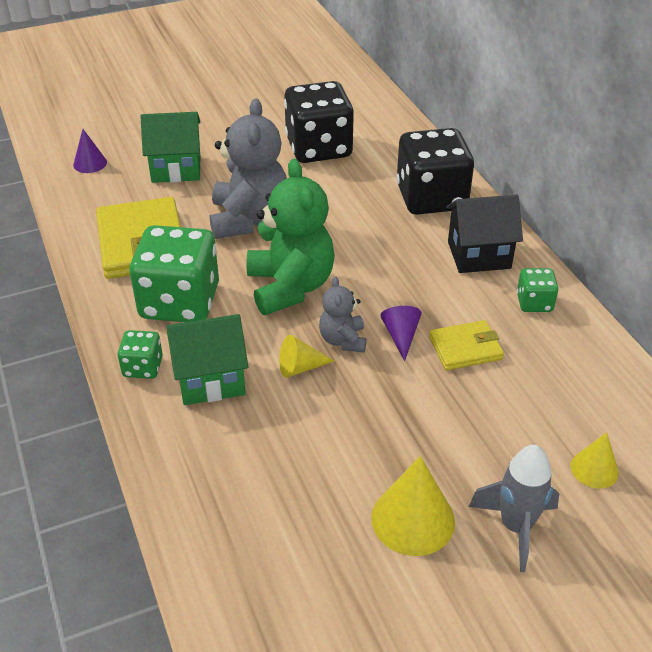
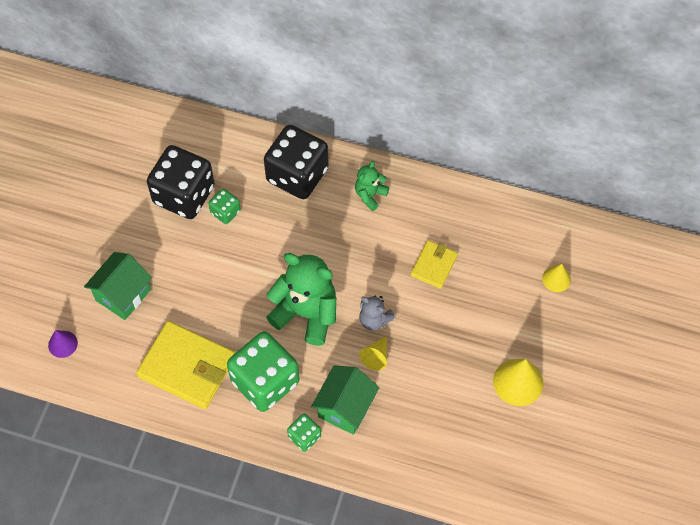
camera: 50 degrees left, 20 degrees up
grey teddy bear [210,98,287,239] -> none
purple cone [380,306,422,361] -> none
black house [446,195,523,273] -> green teddy bear [355,161,389,211]
grey rocket [469,445,559,572] -> none
green dice [517,268,558,312] -> green dice moved to [208,188,241,224]

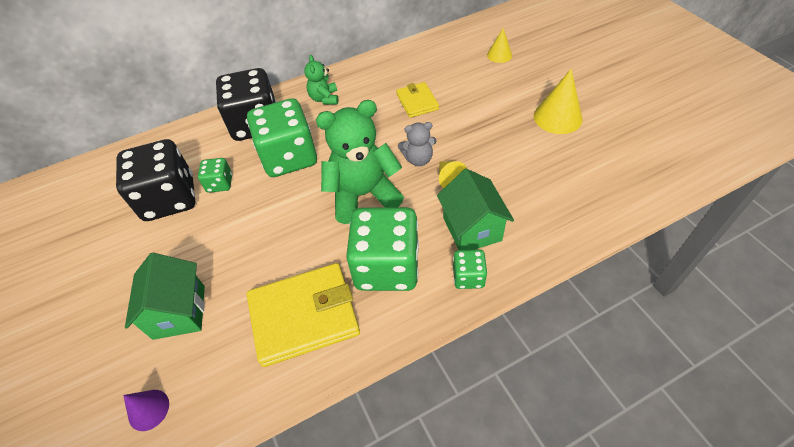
camera: 40 degrees left, 10 degrees down
none -> green dice [247,98,317,177]

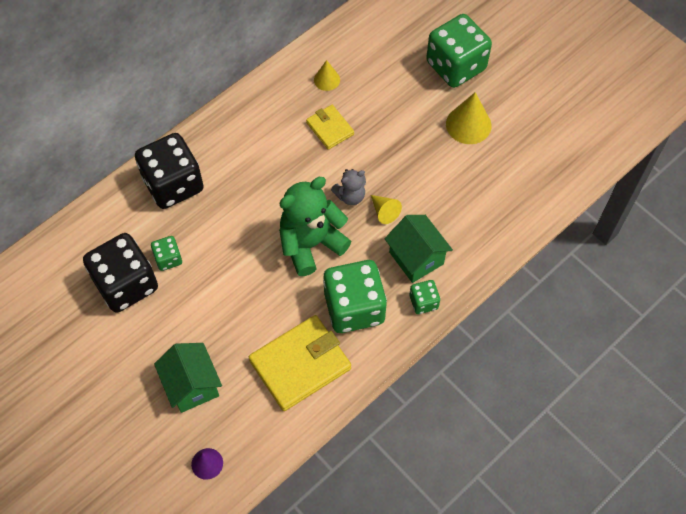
camera: 20 degrees left, 10 degrees up
green dice [247,98,317,177] -> green dice moved to [426,14,492,88]
green teddy bear [304,55,338,104] -> none
yellow cone [487,28,512,63] -> yellow cone moved to [314,60,340,91]

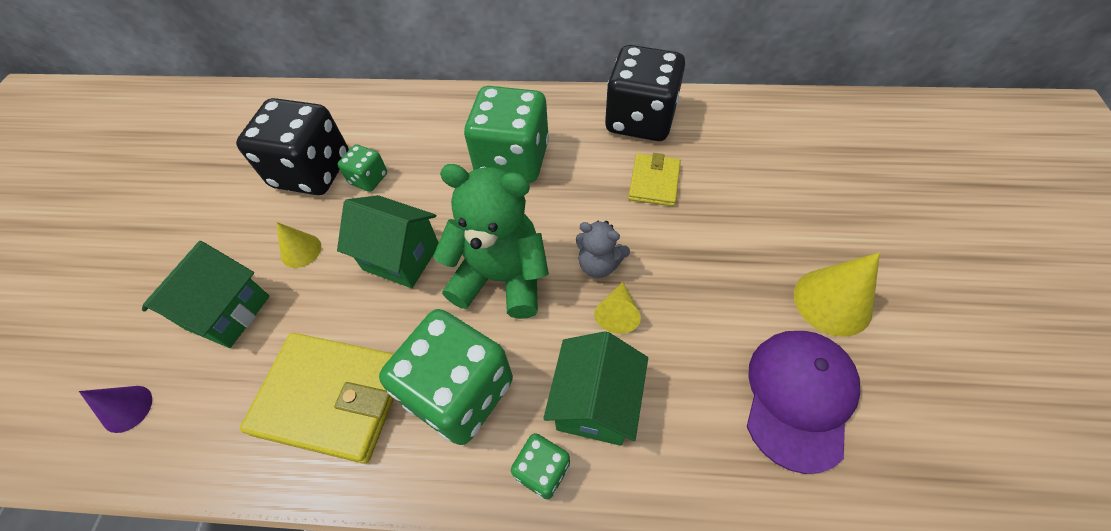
camera: 50 degrees right, 5 degrees down
black dice [135,133,204,209] -> black dice moved to [605,45,685,141]
yellow cone [314,60,340,91] -> yellow cone moved to [276,222,321,268]
green dice [426,14,492,88] -> green dice moved to [464,86,549,183]
none -> green house [337,195,439,288]
none -> purple cap [747,331,860,474]

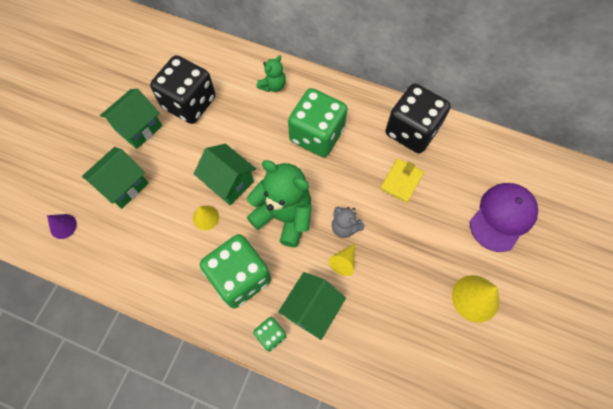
camera: 15 degrees right, 10 degrees up
yellow wallet [240,333,394,464] -> none
yellow cone [276,222,321,268] -> yellow cone moved to [193,206,219,230]
green dice [338,144,387,192] -> none
purple cap [747,331,860,474] -> purple cap moved to [470,183,538,252]
none -> green house [100,89,162,149]
none -> green teddy bear [256,55,286,92]

